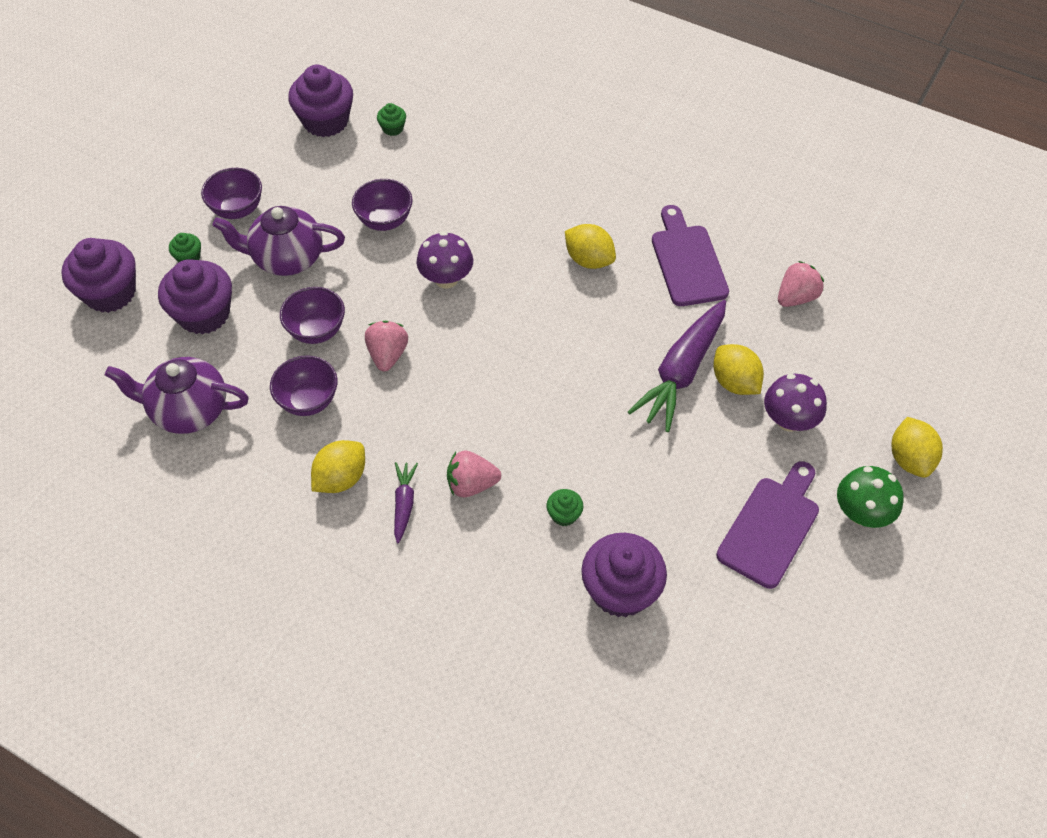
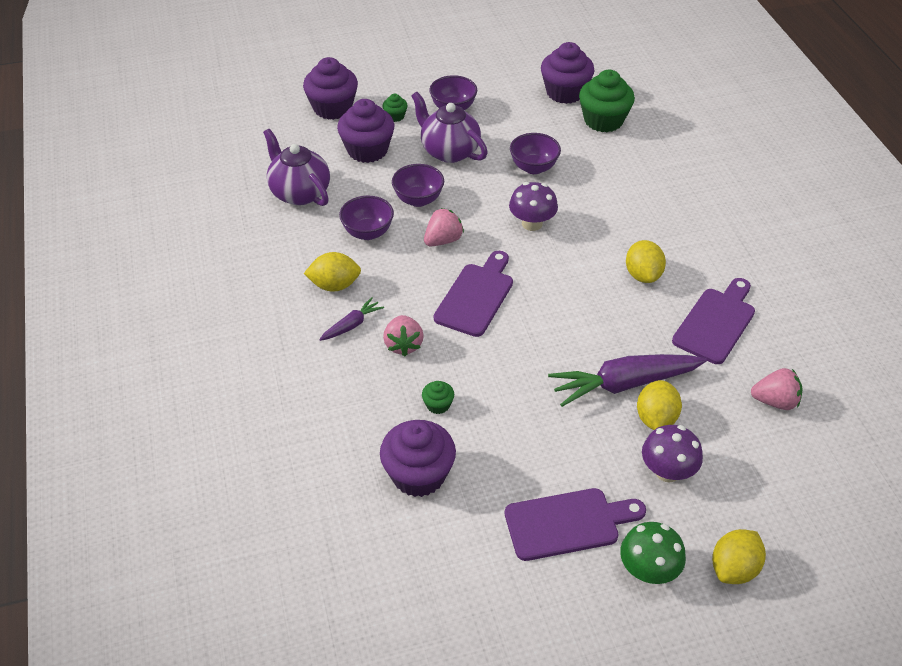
camera: 45 degrees right, 10 degrees down
green cupcake [377,103,406,136] -> green cupcake [579,70,635,132], size x2.17
pink strawberry [447,451,501,497] -> pink strawberry turned 135 degrees counterclockwise [383,315,424,356]
none -> purple cutting board [434,251,513,337]

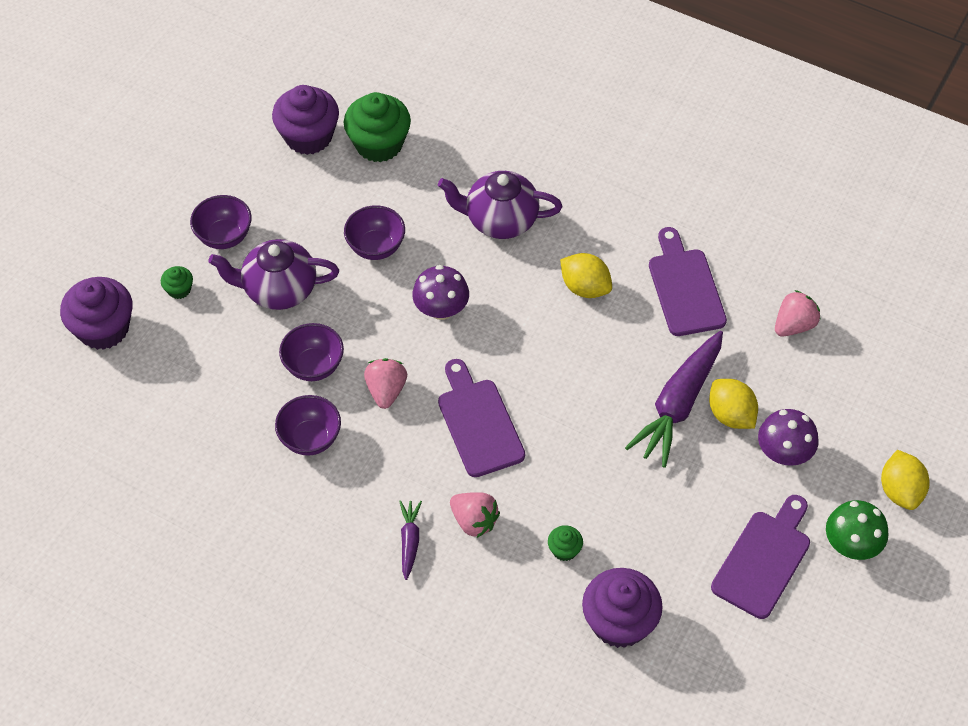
camera: 45 degrees left, 10 degrees up
purple teapot [263,129,330,206] -> purple teapot moved to [438,171,562,239]
yellow lemon [304,252,361,292] -> none
purple cupcake [337,99,394,163] -> none

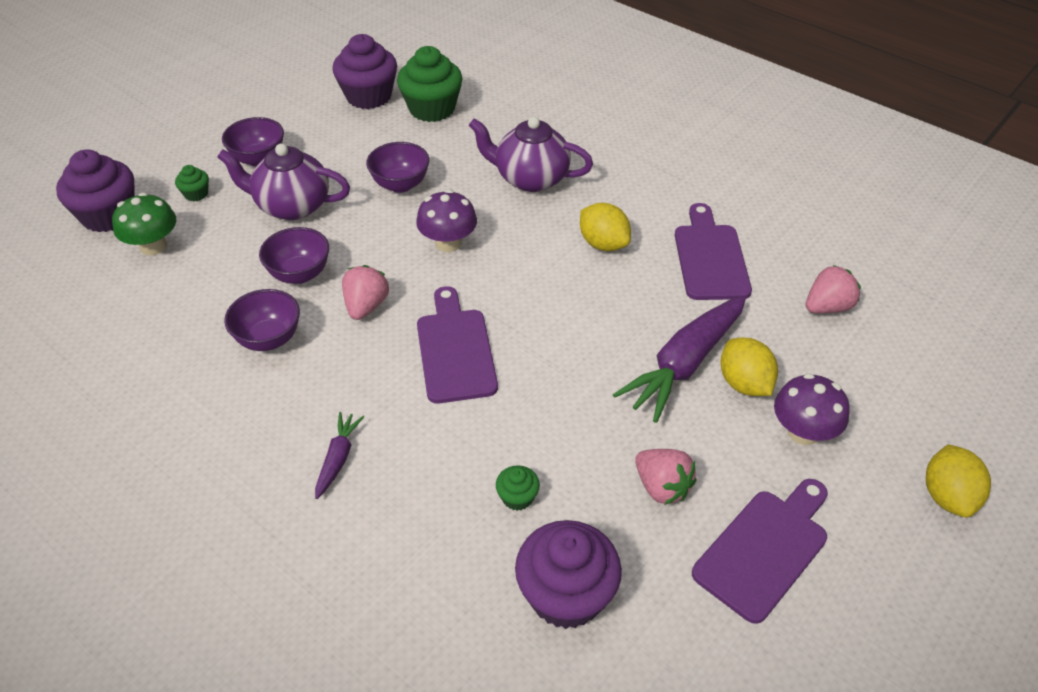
camera: 10 degrees right, 10 degrees down
pink strawberry [450,492,500,538] -> pink strawberry moved to [635,449,696,505]
green mushroom [826,500,888,560] -> green mushroom moved to [112,193,176,255]

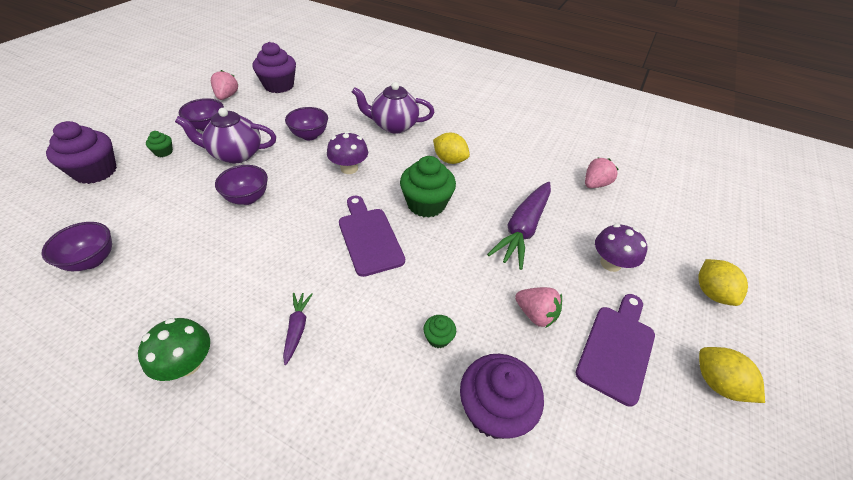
camera: 15 degrees left, 0 degrees up
green mushroom [112,193,176,255] -> green mushroom moved to [138,318,210,381]
purple bowl [224,289,300,351] -> purple bowl moved to [42,222,112,271]
pink strawberry [342,265,389,320] -> pink strawberry moved to [211,70,238,100]
green cupcake [397,46,463,122] -> green cupcake moved to [400,156,456,218]
purple cutting board [675,203,752,300] -> none
yellow lemon [720,338,778,396] -> yellow lemon moved to [699,347,765,403]

